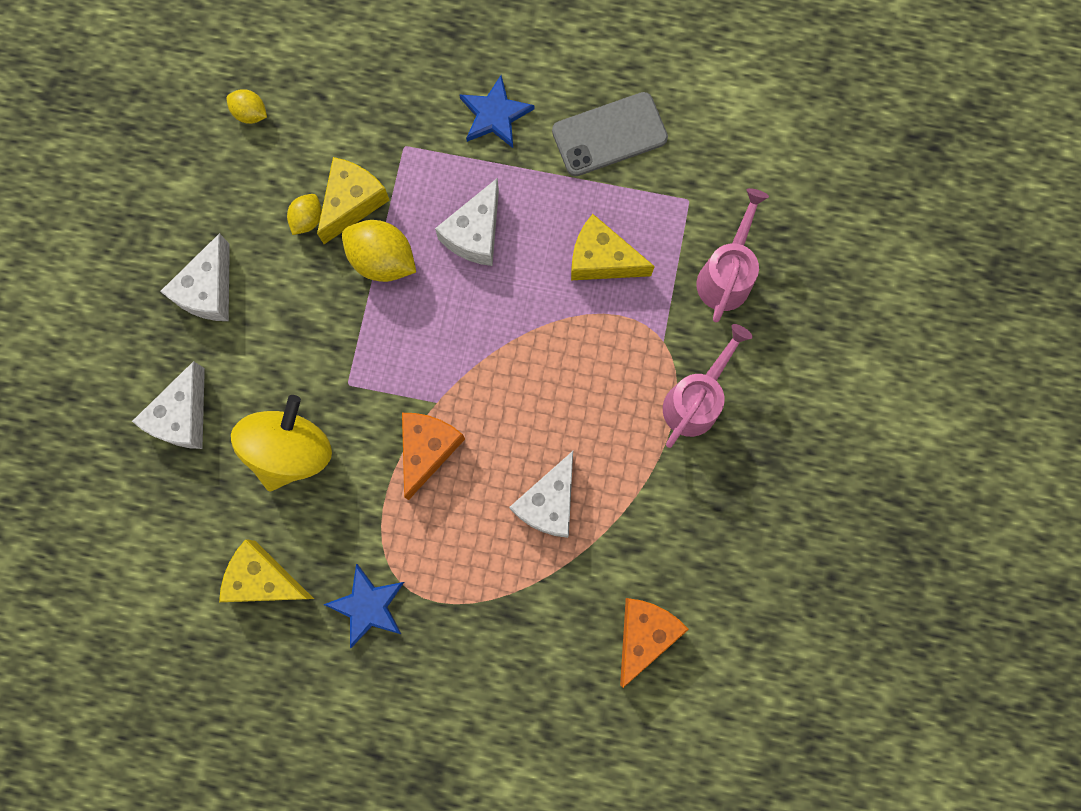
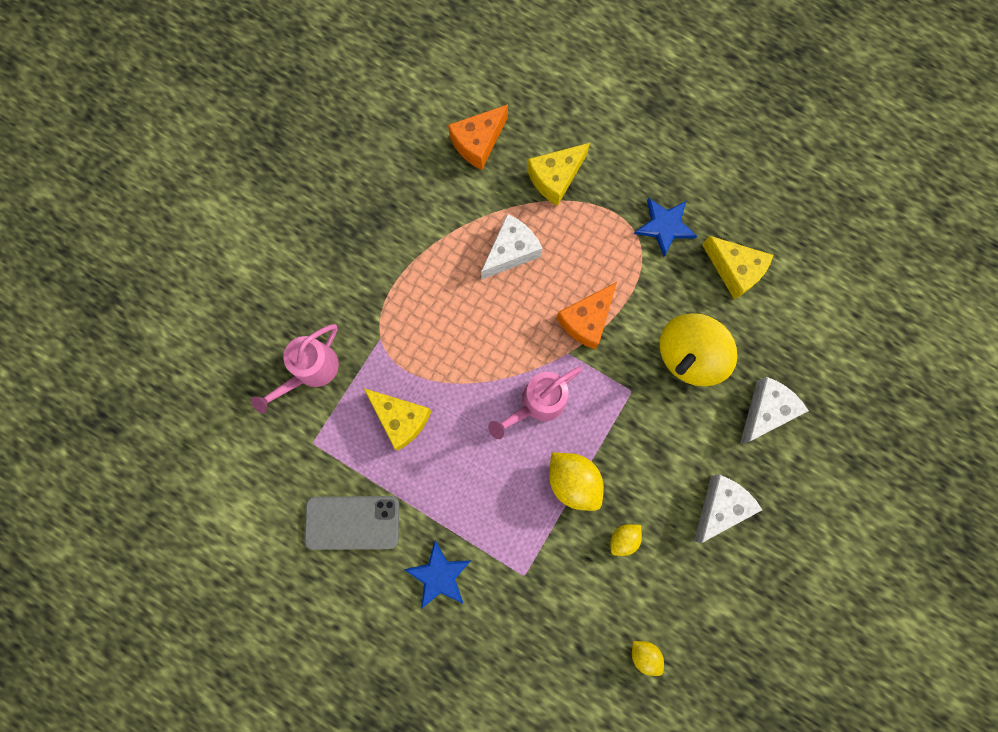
camera: 160 degrees left, 0 degrees up
yellow cheese [317,157,390,244] -> yellow cheese moved to [527,143,590,206]
white cheese [435,178,499,266] -> none
pink watering can [663,324,753,448] -> pink watering can moved to [488,366,583,439]

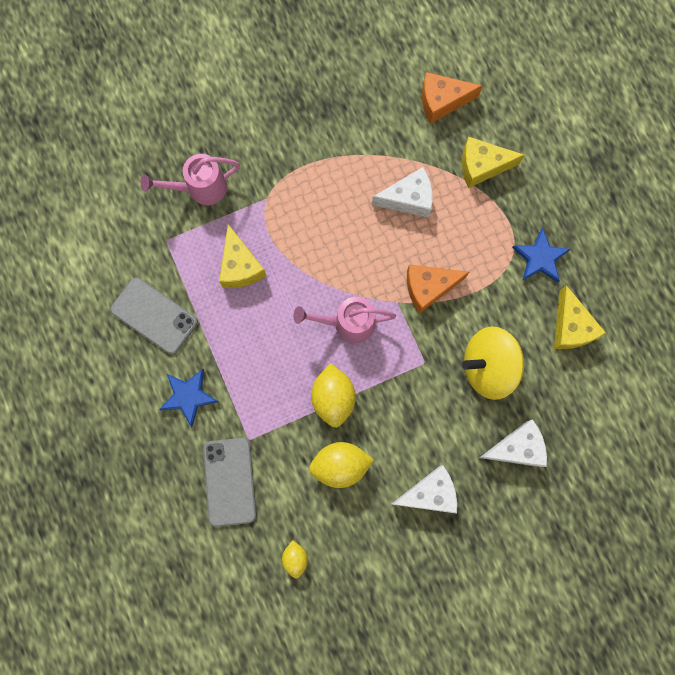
camera: 35 degrees right, 0 degrees up
yellow lemon [610,524,642,556] -> yellow lemon [309,442,374,488], size x1.77
none -> grey phone [203,438,256,527]

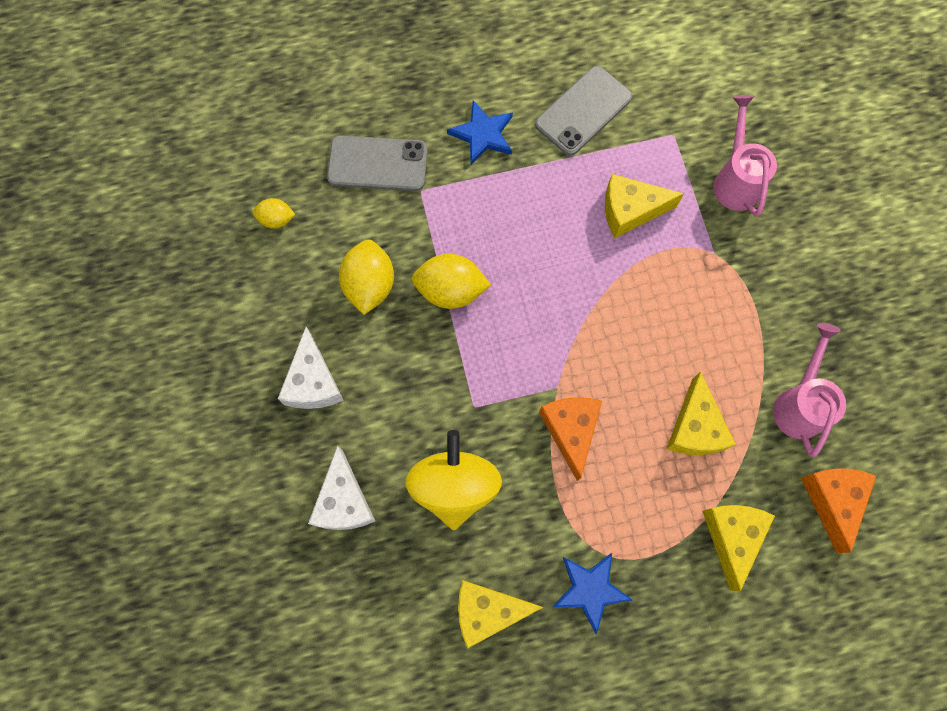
camera: 100 degrees right, 5 degrees down
pink watering can [293,297,396,343] -> pink watering can moved to [773,323,846,457]
white cheese [372,167,433,218] -> yellow cheese [666,372,736,455]

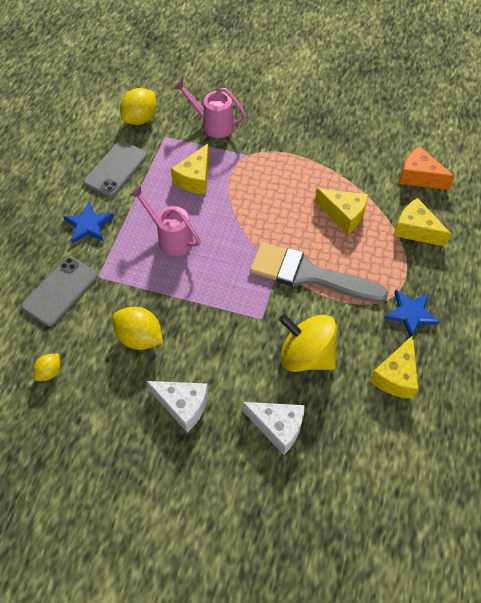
camera: 60 degrees left, 15 degrees down
yellow lemon [412,254,491,309] -> yellow lemon moved to [120,88,157,125]
grey phone [535,66,632,156] -> grey phone turned 45 degrees clockwise [84,141,148,197]
orange cheese [539,397,602,481] -> grey brush [250,242,389,303]
pink watering can [773,323,846,457] -> pink watering can moved to [129,185,201,256]

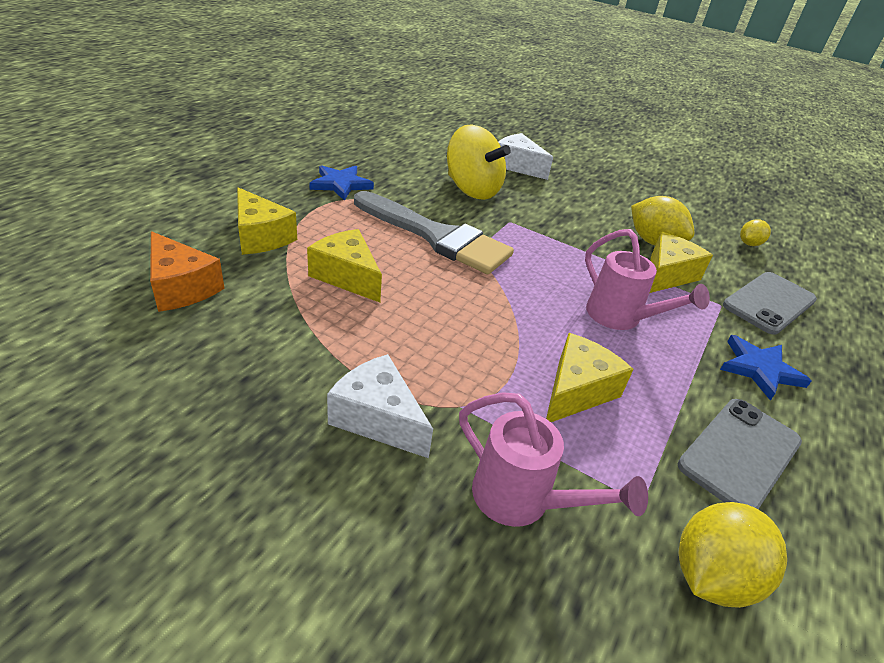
camera: 170 degrees left, 20 degrees down
white cheese [146,381,208,433] -> white cheese moved to [327,354,433,458]
yellow cheese [369,335,418,399] -> yellow cheese moved to [650,232,713,293]

